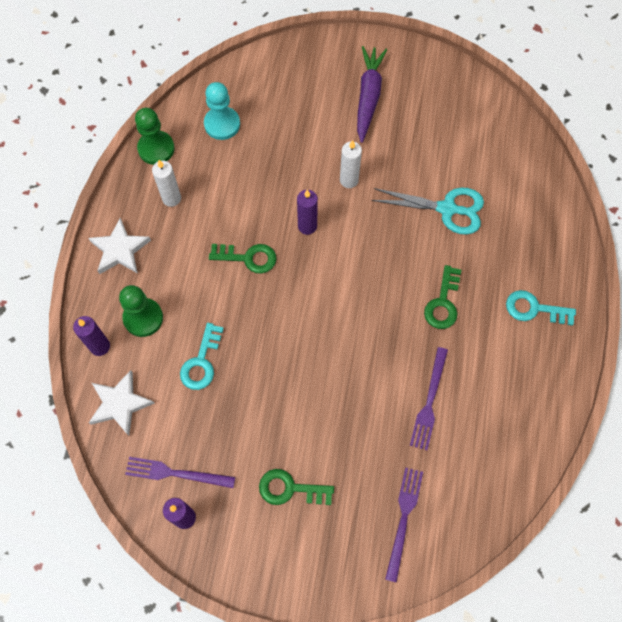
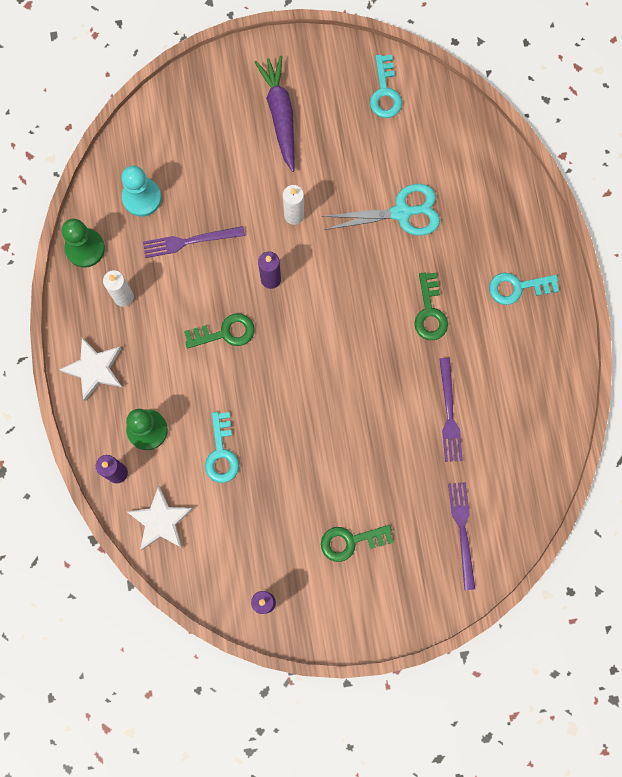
camera: 20 degrees left, 10 degrees up
purple fork [125,457,235,488] -> purple fork moved to [143,226,245,258]
none -> turquoise key [370,55,402,118]

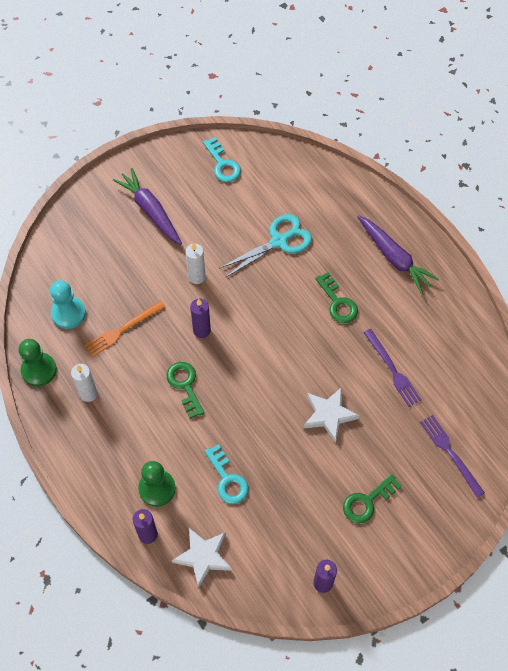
camera: 25 degrees left, 15 degrees down
white star [59,337,122,401] -> white star moved to [303,387,360,443]
purple fork [143,226,245,258] -> orange fork [85,301,165,357]
green key [184,313,255,348] -> green key turned 75 degrees counterclockwise [166,362,204,419]
turquoise key [489,273,559,305] -> purple carrot [358,216,439,294]

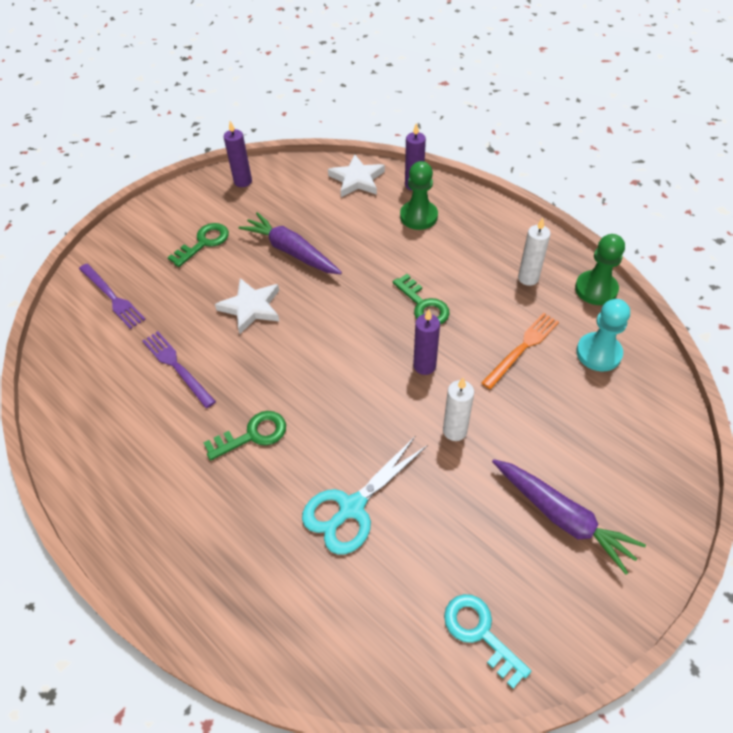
camera: 170 degrees right, 10 degrees down
turquoise key [204,444,249,504] -> none
green key [315,272,358,323] -> green key turned 105 degrees clockwise [204,411,286,461]
purple carrot [358,216,439,294] -> purple carrot moved to [238,212,342,274]

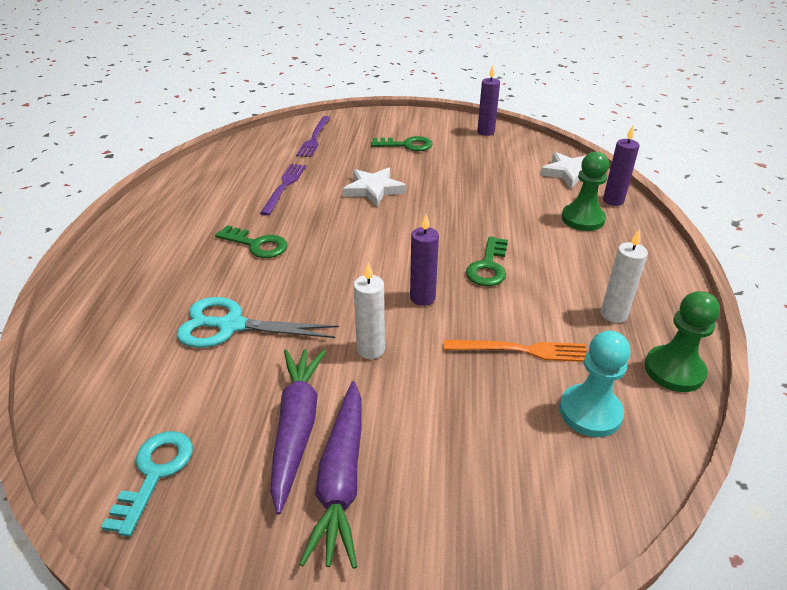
camera: 50 degrees right, 15 degrees down
purple carrot [238,212,342,274] -> purple carrot moved to [270,349,326,515]

